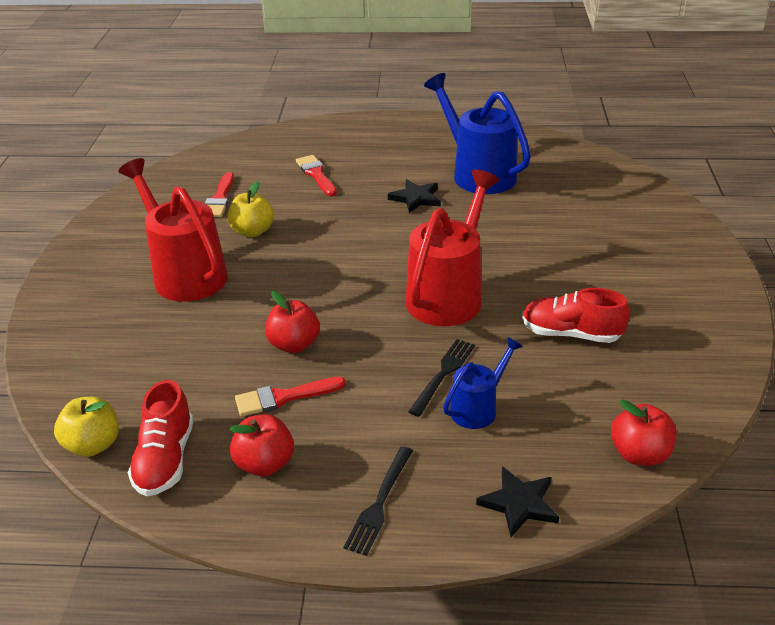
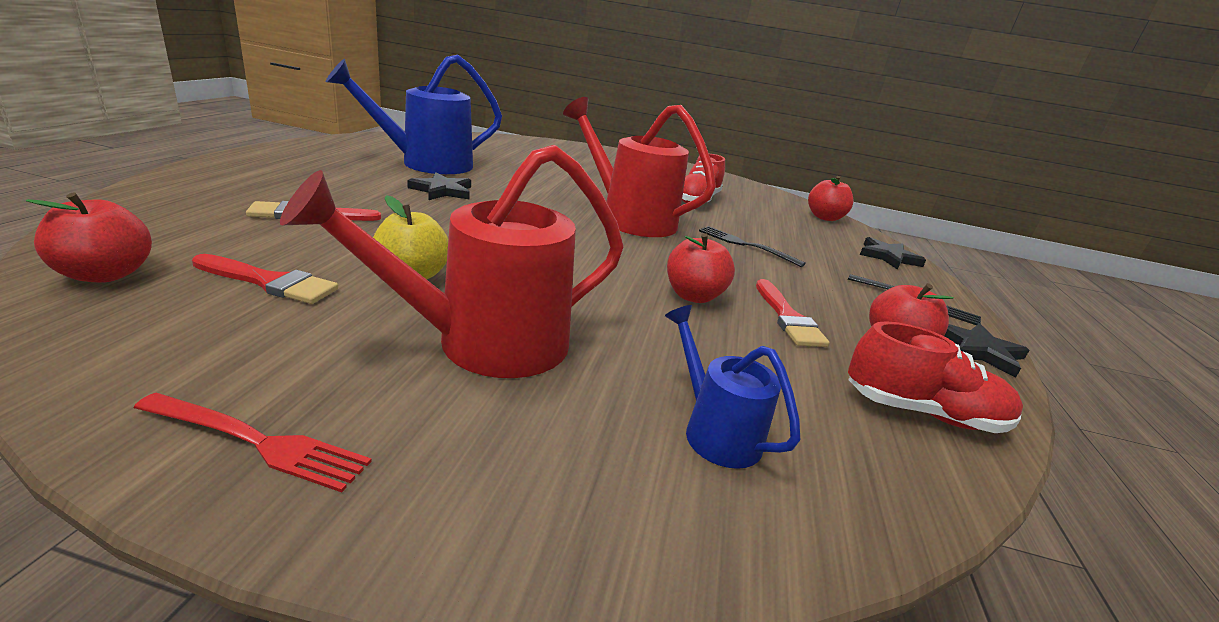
camera: 85 degrees left, 10 degrees down
yellow apple [54,397,119,457] -> none
blue watering can [443,337,523,429] -> blue watering can moved to [665,305,800,469]
none -> red apple [26,192,152,282]
none -> red fork [134,393,372,493]
none -> black star [944,324,1030,378]

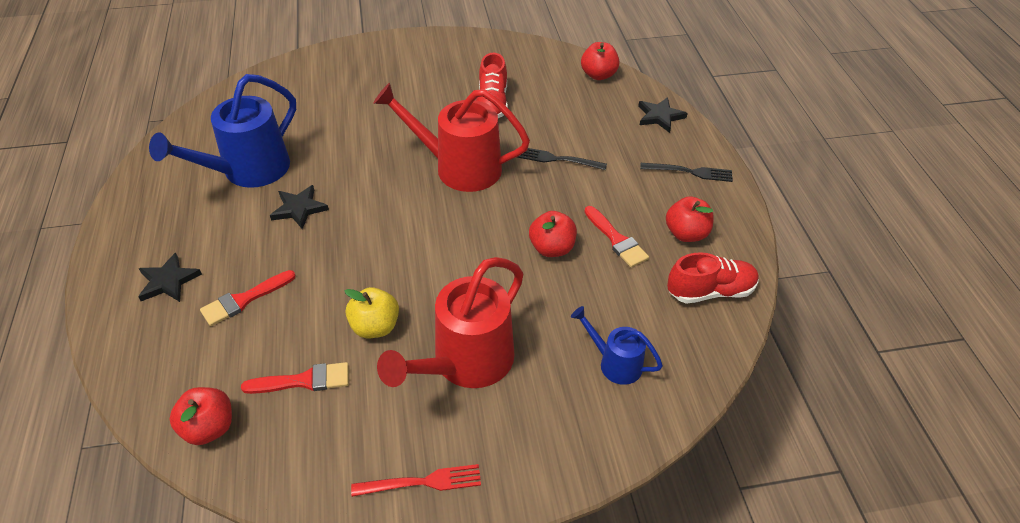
camera: 20 degrees left, 20 degrees up
black star [944,324,1030,378] -> black star moved to [138,253,202,302]

